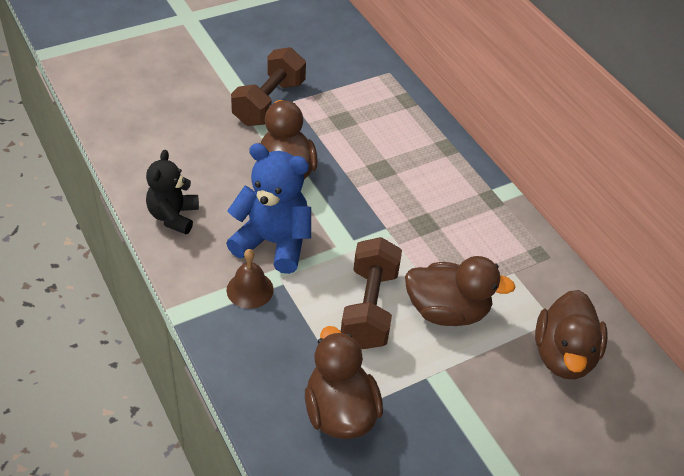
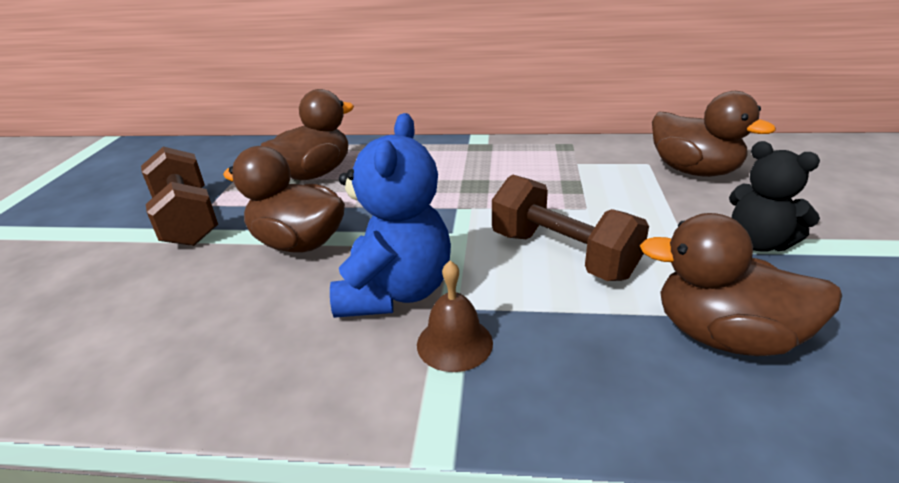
camera: 50 degrees left, 15 degrees down
black teddy bear [146,150,199,234] -> black teddy bear moved to [729,141,820,252]
blue teddy bear [226,143,311,274] -> blue teddy bear turned 135 degrees clockwise [330,113,451,318]
brown duck [405,256,516,326] -> brown duck moved to [261,89,354,180]

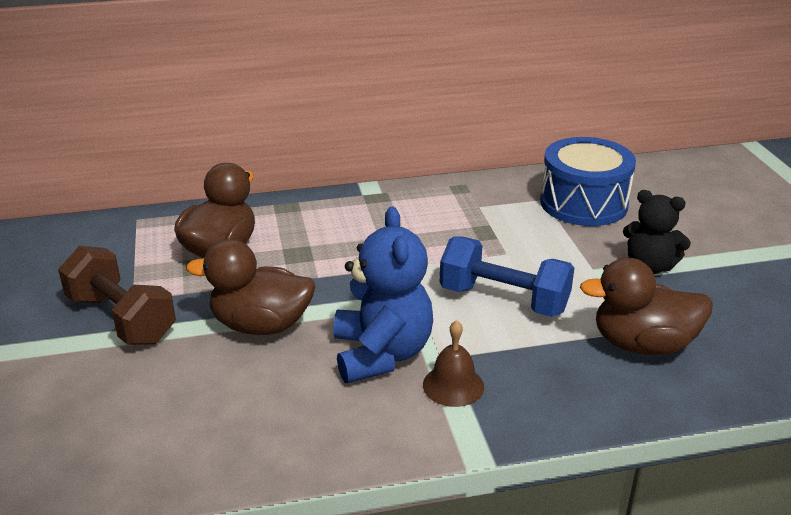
camera: 20 degrees left, 0 degrees up
brown dumbbell [492,175,649,281] -> blue dumbbell [440,236,574,317]
brown duck [652,91,776,177] -> blue drum [540,137,636,226]

